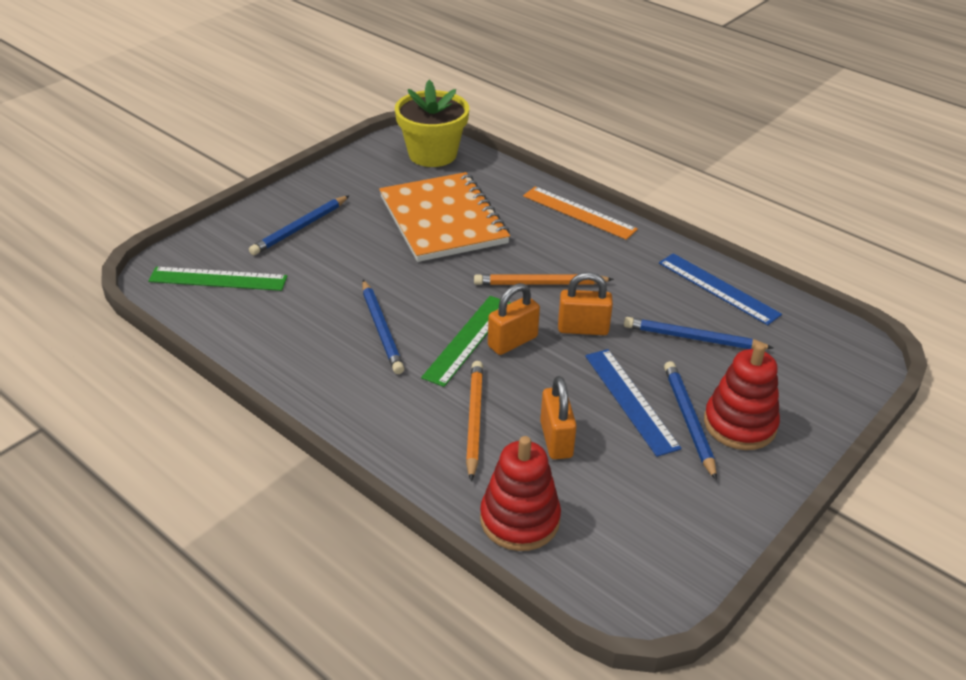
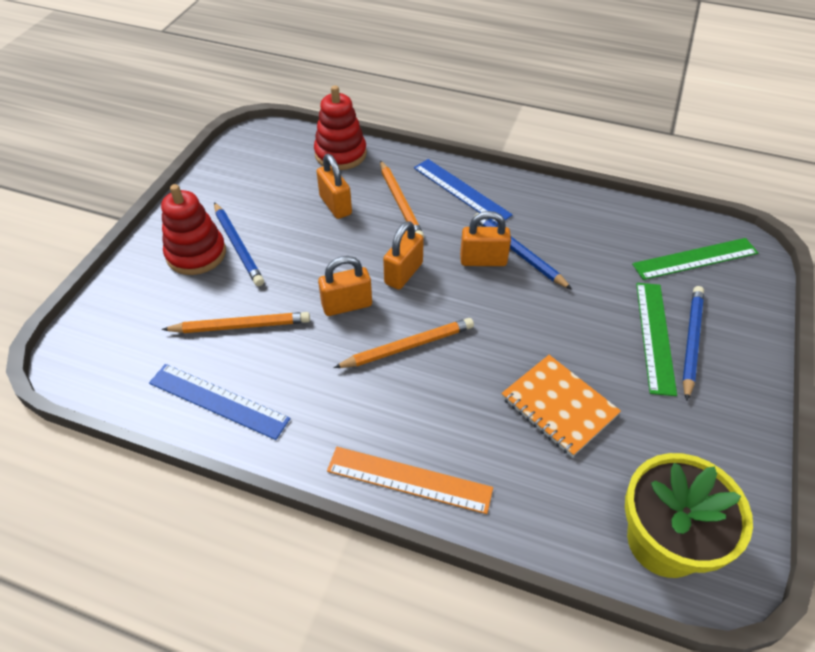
camera: 160 degrees right, 10 degrees up
orange notebook [379,172,510,262] -> orange notebook [501,355,621,457], size x0.62
green ruler [421,296,510,387] -> green ruler moved to [636,283,677,396]
blue ruler [585,349,681,457] -> blue ruler moved to [414,159,513,225]
blue pencil [624,317,773,349] -> orange pencil [162,312,310,333]
none -> orange padlock [460,211,511,266]

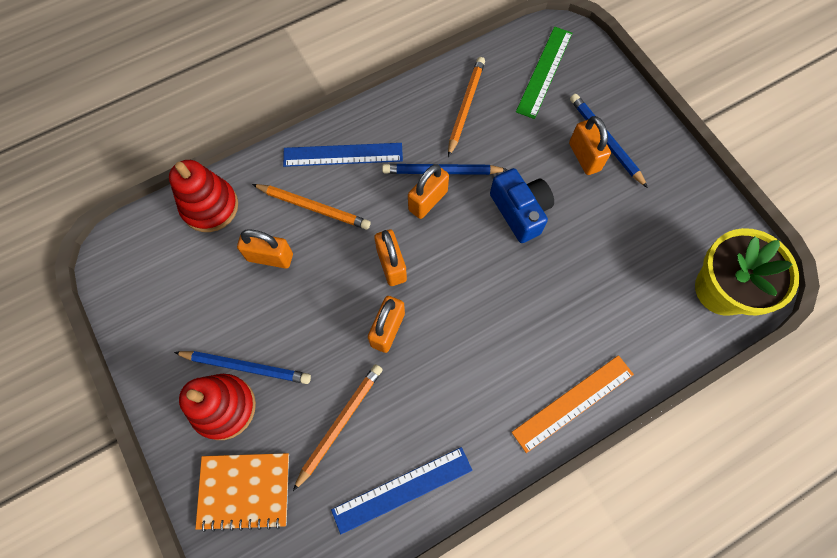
camera: 50 degrees left, 20 degrees up
orange pencil [334,318,474,368] -> orange pencil moved to [448,57,485,157]
orange notebook [501,355,621,457] -> orange notebook moved to [195,453,289,532]
green ruler [636,283,677,396] -> orange padlock [569,116,611,175]
none -> blue camera [490,168,554,243]

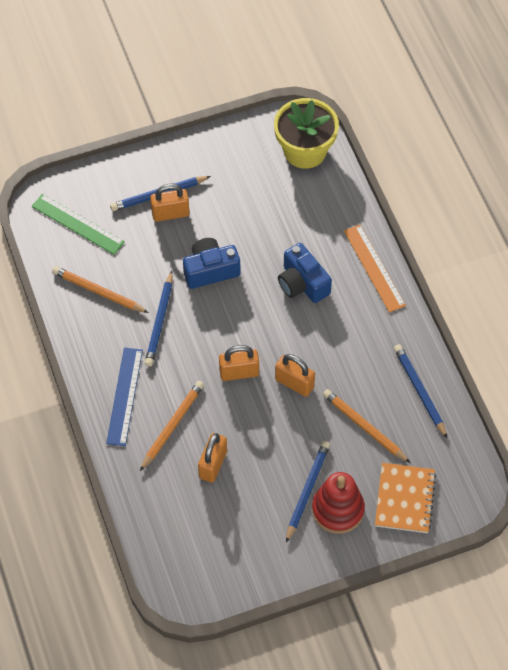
camera: 80 degrees left, 10 degrees down
red stacking toy [169,160,238,232] -> none
blue ruler [331,447,473,534] -> blue pencil [394,344,447,438]
orange padlock [408,164,449,219] -> none
none -> blue camera [278,243,332,303]

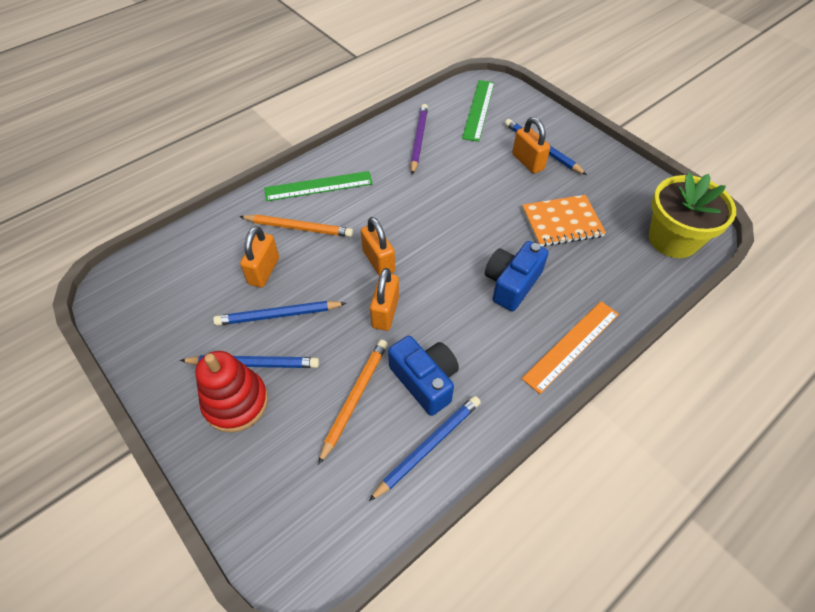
camera: 70 degrees right, 5 degrees down
orange pencil [52,266,149,313] -> purple pencil [410,104,428,175]
blue ruler [106,348,143,446] -> green ruler [264,171,373,201]
blue pencil [145,271,172,366] -> blue pencil moved to [213,301,346,326]
blue camera [183,238,240,289] -> blue camera moved to [388,336,459,416]
orange padlock [198,433,227,483] -> orange padlock turned 75 degrees counterclockwise [240,226,279,288]
orange notebook [375,463,436,533] -> orange notebook moved to [522,195,606,247]

